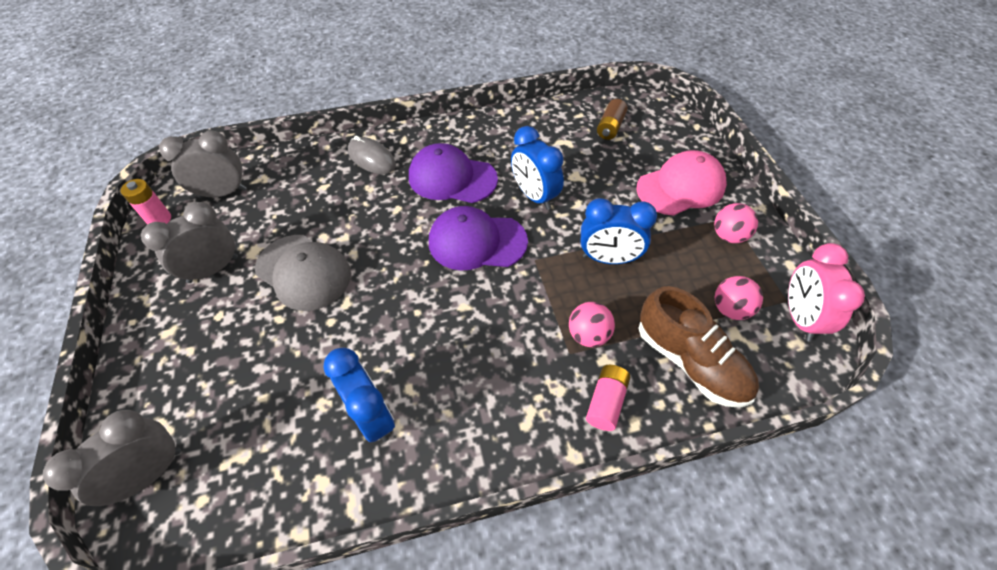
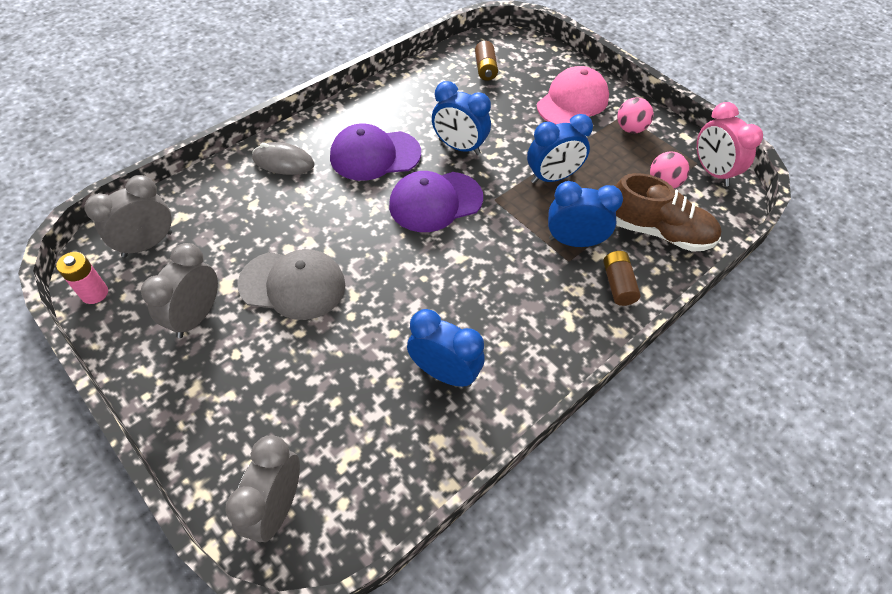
camera: 30 degrees left, 0 degrees up
pink ball [569,302,615,347] -> blue clock [548,181,623,247]
pink battery [586,365,630,431] -> brown battery [603,251,641,306]

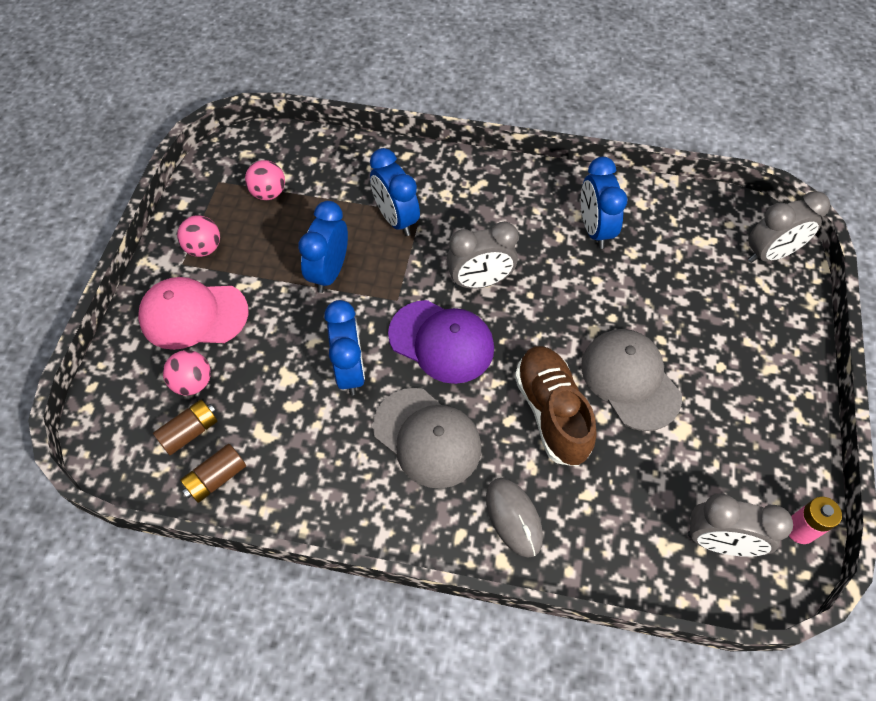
camera: 125 degrees left, 5 degrees up
grey clock [141,243,218,338] -> grey clock moved to [447,222,518,289]
purple cap [330,124,421,181] -> grey cap [373,388,482,489]
blue clock [527,114,593,184] -> blue clock turned 105 degrees counterclockwise [298,201,348,293]
brown battery [603,251,641,306] -> brown battery moved to [180,444,246,503]
brown shoe [615,173,721,252] -> brown shoe moved to [515,346,597,467]
pink clock [697,102,763,186] -> none
none -> pink ball [163,350,211,395]

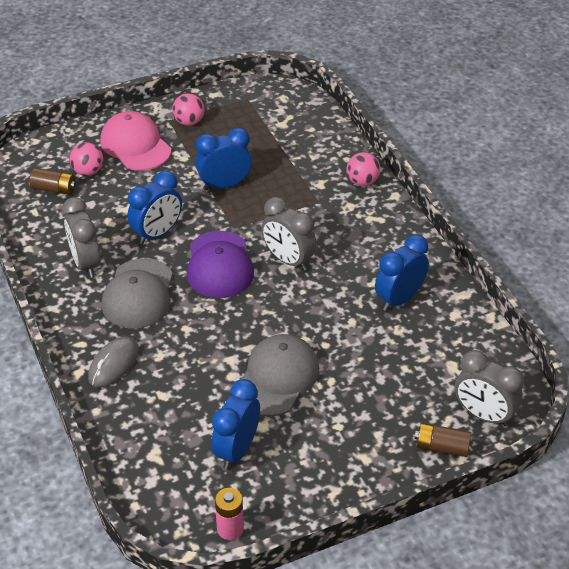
camera: 55 degrees right, 15 degrees down
brown battery [180,444,246,503] -> brown battery moved to [414,423,471,457]
pink ball [245,160,285,200] -> pink ball moved to [346,152,380,186]
blue clock [370,148,420,236] -> blue clock moved to [211,379,260,469]
brown shoe [515,346,597,467] -> none
grey clock [688,494,793,557] -> grey clock moved to [62,197,101,278]

